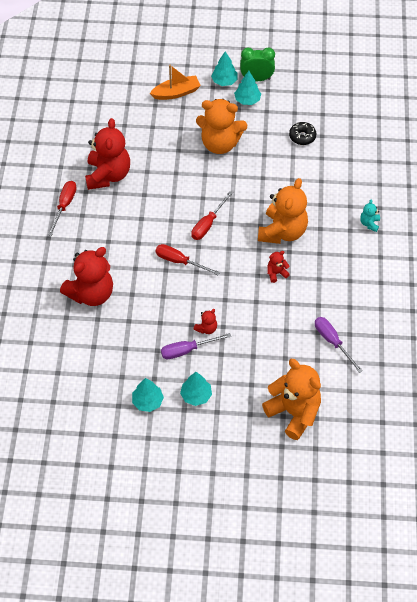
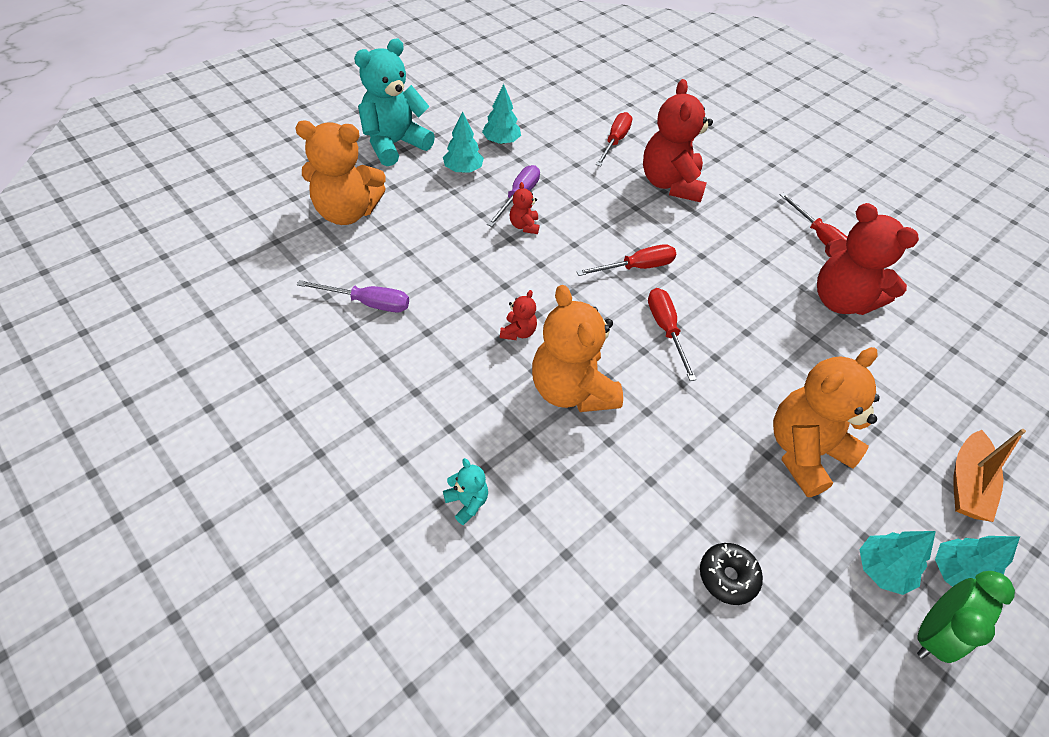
camera: 130 degrees right, 5 degrees down
none -> turquoise teddy bear [354,38,435,166]
none -> red screwdriver [596,112,633,166]

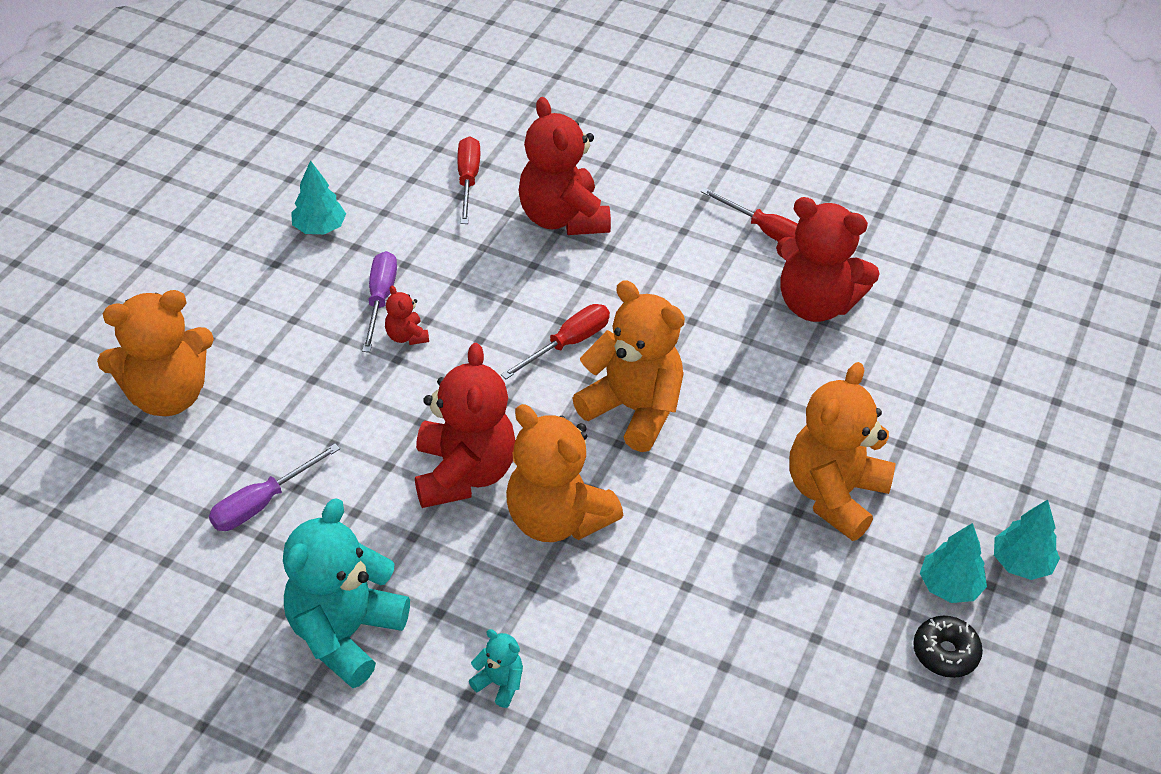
camera: 20 degrees left, 5 degrees down
purple screwdriver [297,280,409,312] -> purple screwdriver turned 150 degrees clockwise [209,444,340,531]
turquoise teddy bear [354,38,435,166] -> turquoise teddy bear moved to [283,498,410,688]
turquoise tree [443,111,484,173] -> none
red teddy bear [500,290,537,340] -> red teddy bear [415,343,515,508], size x2.31
red screwdriver [648,288,697,381] -> orange teddy bear [572,280,685,452]
black donut [700,543,763,605] -> black donut moved to [913,616,983,678]
green clock [917,571,1015,663] -> none
orange boat [953,429,1026,522] -> none

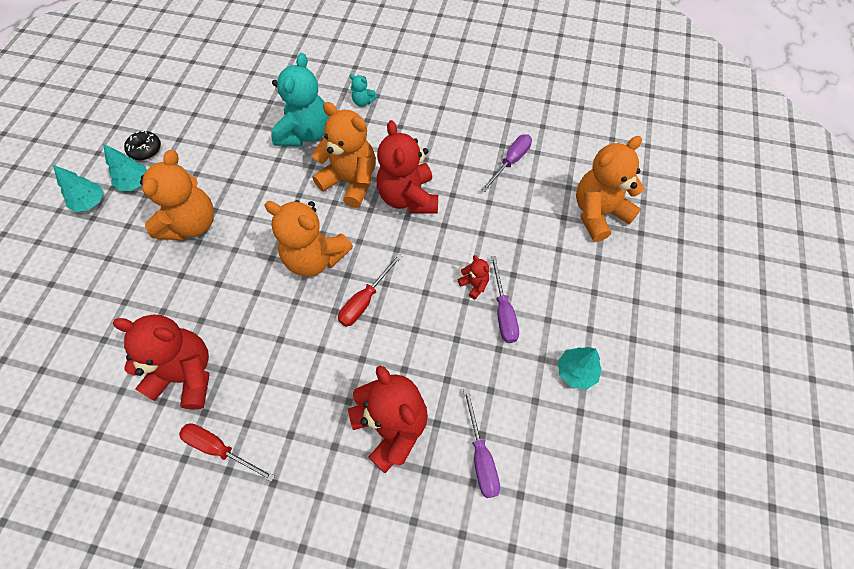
camera: 170 degrees right, 15 degrees up
turquoise teddy bear [283,498,410,688] -> turquoise teddy bear moved to [271,53,329,146]
red screwdriver [457,136,480,224] -> purple screwdriver [463,388,500,498]

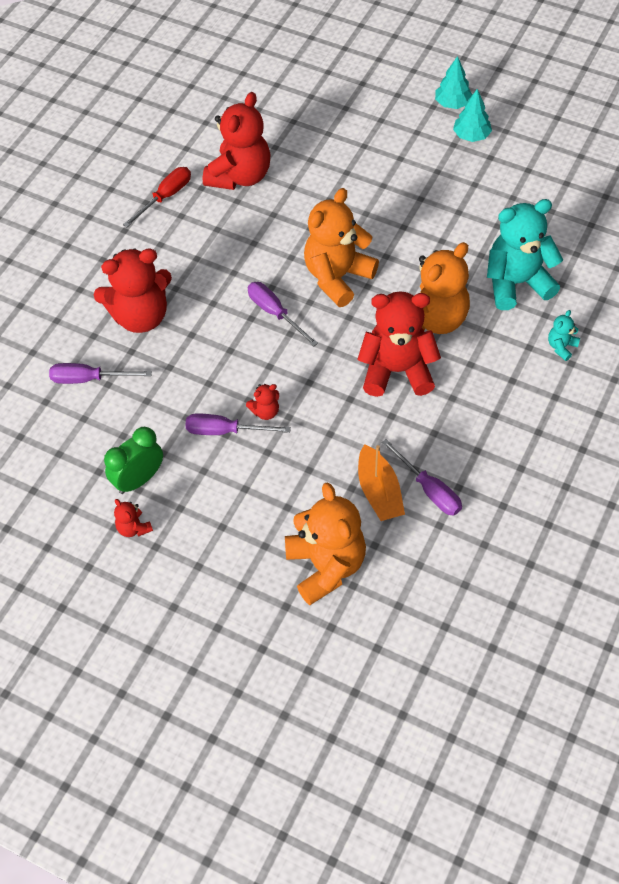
camera: 105 degrees right, 5 degrees down
black donut [124,131,161,161] -> none
orange teddy bear [140,150,214,241] -> none
turquoise teddy bear [271,53,329,146] -> turquoise teddy bear turned 135 degrees clockwise [487,199,563,310]
red screwdriver [338,254,402,327] -> purple screwdriver [248,282,318,346]
turquoise tree [558,347,602,390] -> green clock [104,427,163,494]
none -> red teddy bear [114,499,153,537]
none -> orange boat [358,444,405,521]

